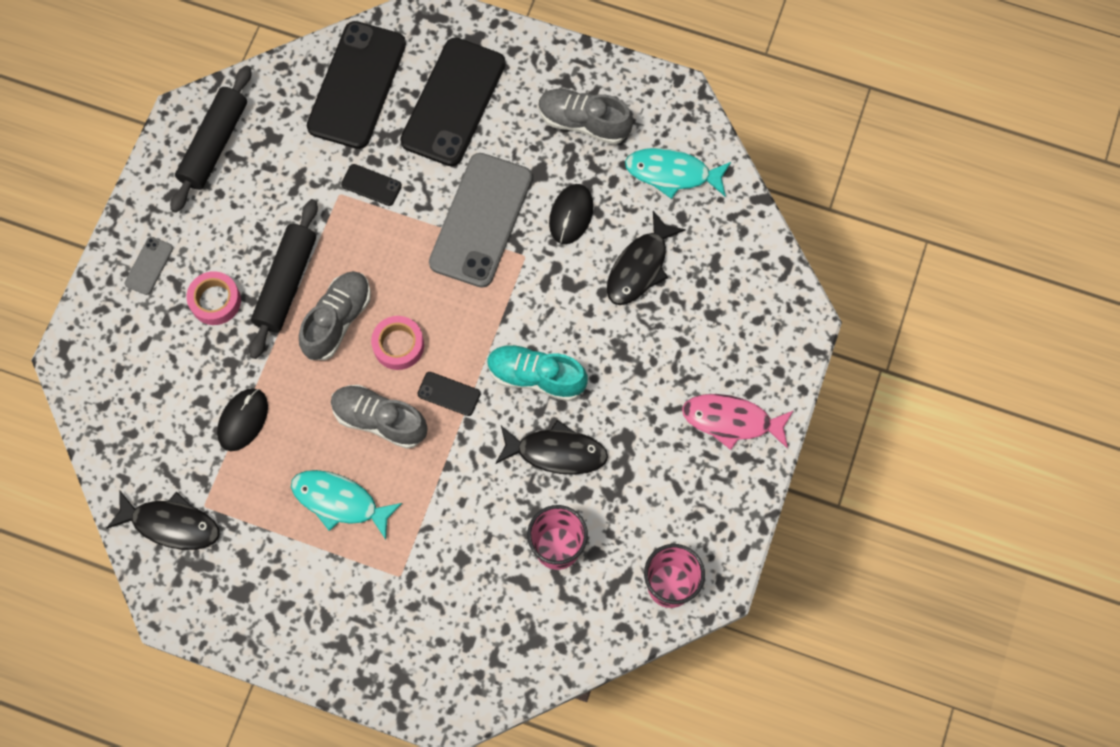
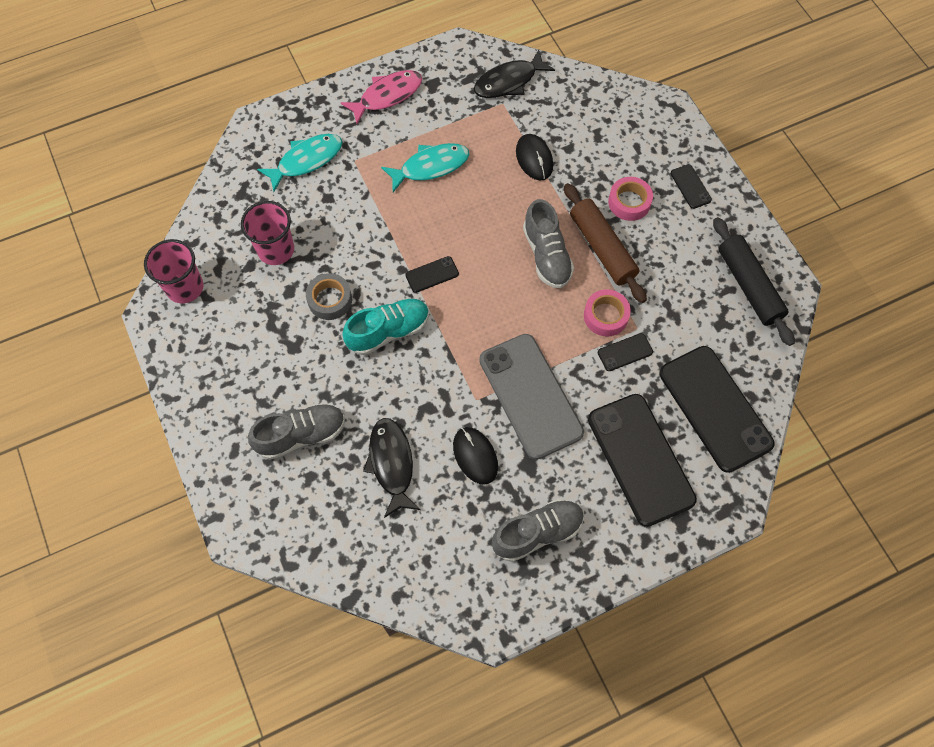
camera: 135 degrees right, 5 degrees down
grey phone [125,237,173,295] -> black phone [671,164,712,209]
black rolling pin [249,199,318,359] -> brown rolling pin [564,183,647,303]
grey shoe [331,385,427,449] -> grey shoe moved to [248,403,345,460]
pink tape [371,316,424,370] -> pink tape moved to [584,289,631,337]
black fish [495,420,608,475] -> grey tape [306,273,352,320]
turquoise fish [625,148,731,199] -> turquoise fish moved to [257,134,343,192]
pink fish [682,394,794,450] -> pink fish moved to [341,70,422,124]

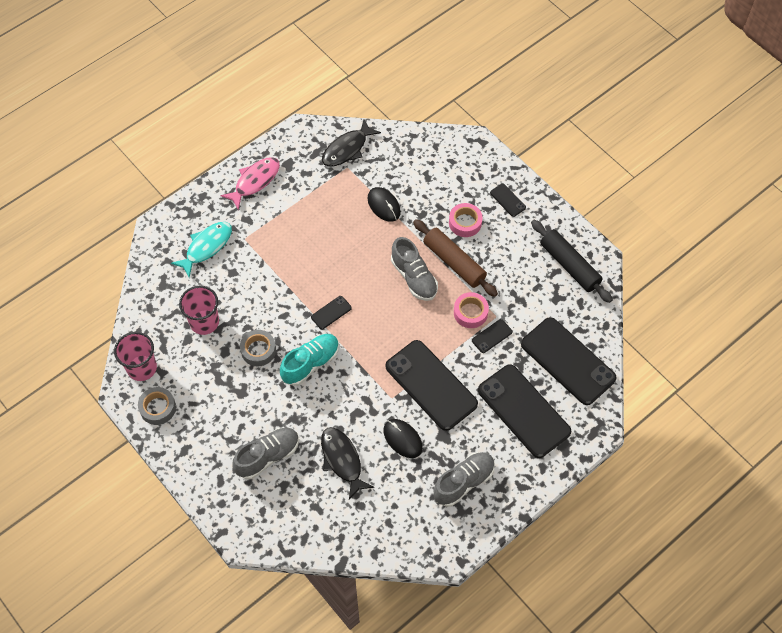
camera: 15 degrees left, 5 degrees down
turquoise fish [381,143,469,192] -> none
grey phone [479,334,584,460] -> black phone [385,340,478,431]
none -> grey tape [138,387,176,425]

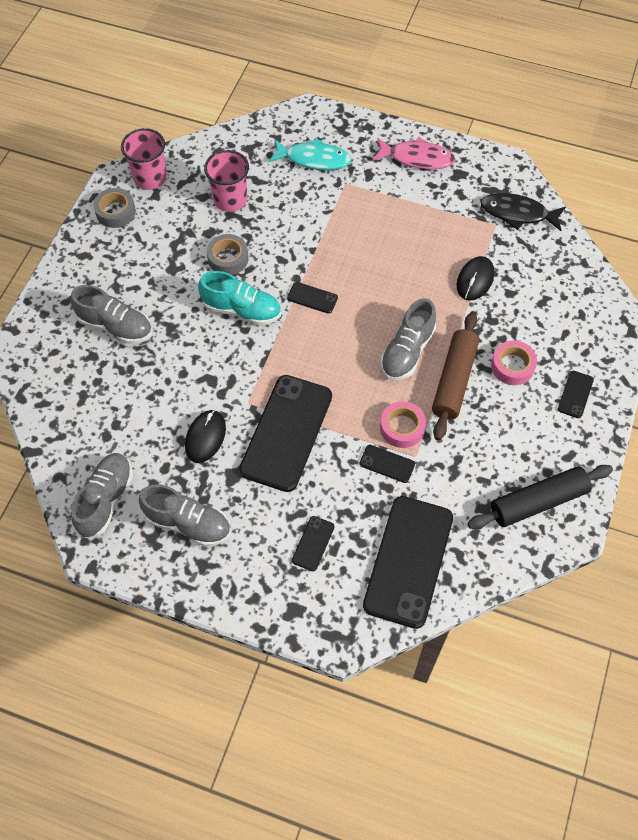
camera: 60 degrees right, 0 degrees up
black fish [321,427,374,500] -> none
black phone [478,364,572,458] -> black phone [292,516,335,571], size x0.42
black rolling pin [531,220,613,303] -> black rolling pin turned 45 degrees clockwise [467,465,613,529]
none -> grey shoe [71,453,133,538]

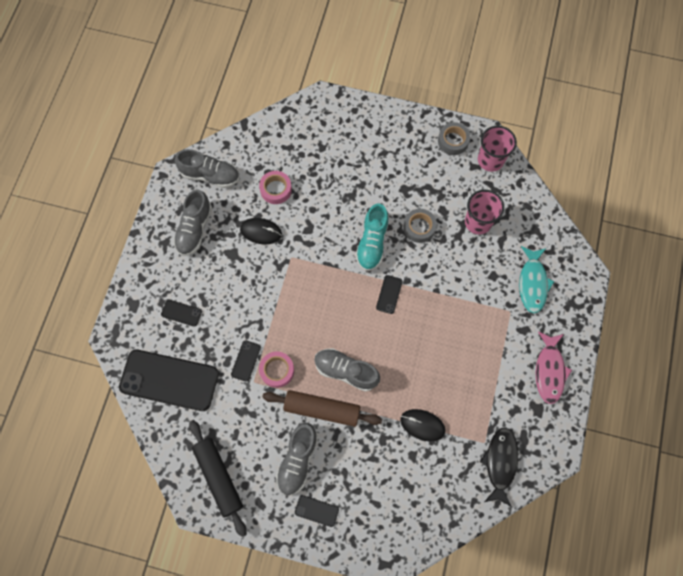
camera: 85 degrees right, 10 degrees up
grey shoe [70,285,152,344] -> grey shoe moved to [276,423,318,495]
black phone [239,375,332,492] -> none
pink tape [491,341,537,385] -> pink tape moved to [259,171,292,204]

